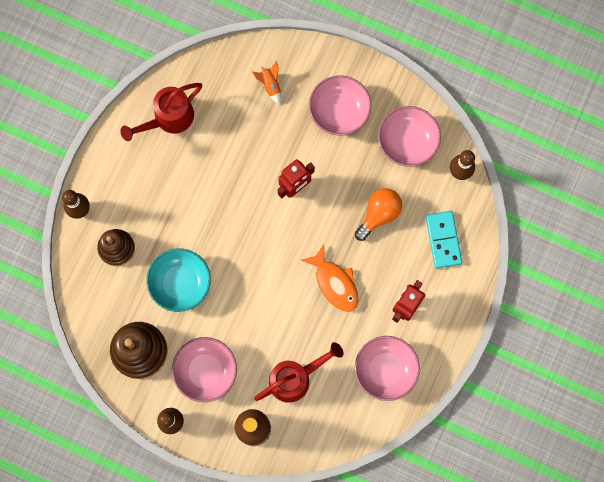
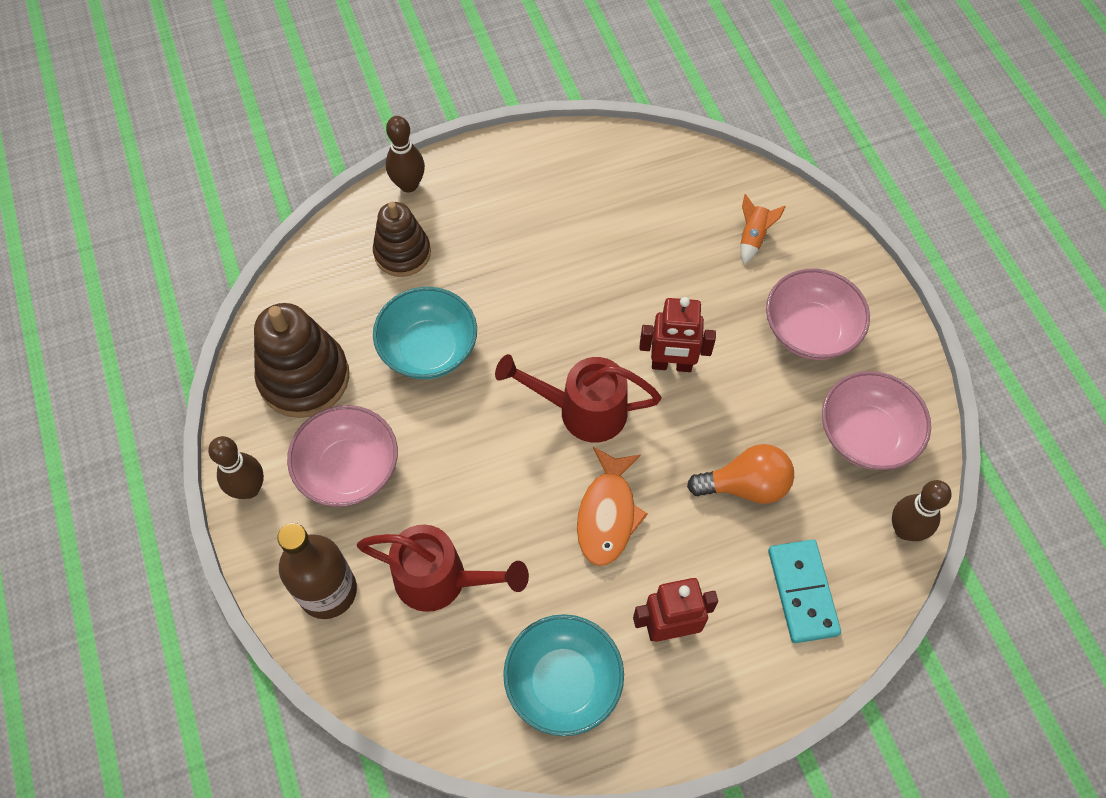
camera: 45 degrees right, 15 degrees down
red watering can [120,83,202,141] -> red watering can moved to [495,354,661,443]
pink bowl [355,336,420,401] -> turquoise bowl [503,614,624,736]
turquoise domino [426,211,462,269] -> turquoise domino turned 45 degrees counterclockwise [768,539,841,643]

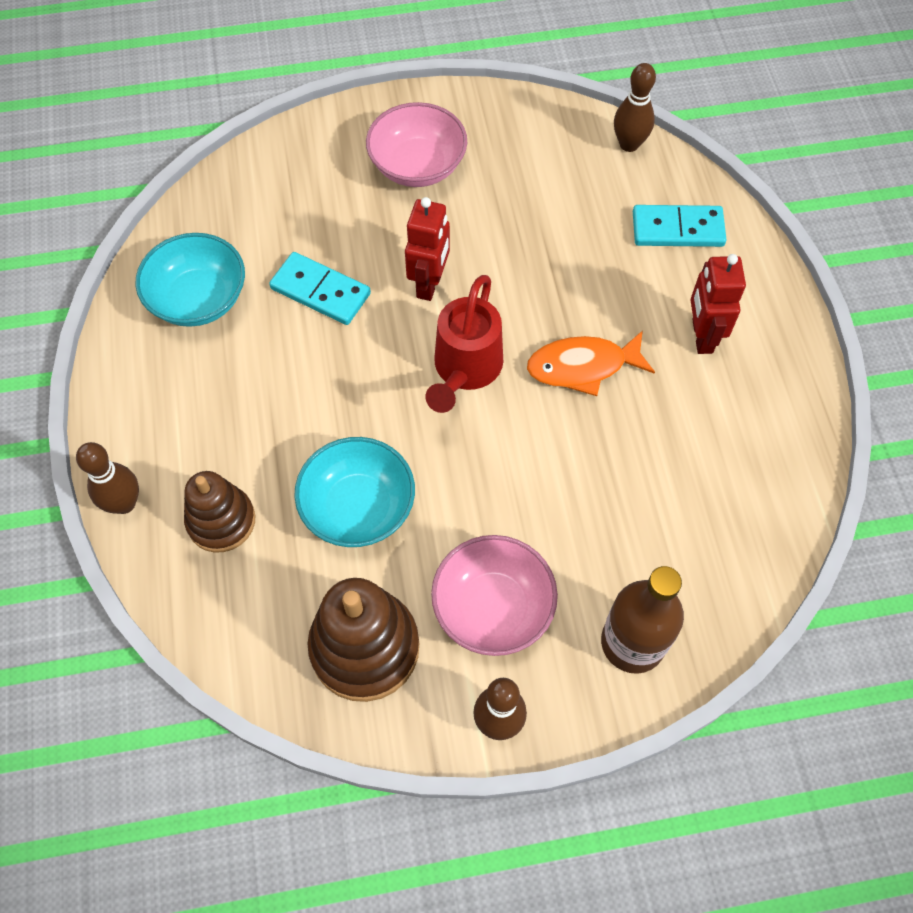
camera: 80 degrees left, 0 degrees up
red watering can [357,524,529,612] -> none
turquoise bowl [503,614,624,736] -> turquoise bowl moved to [136,233,245,327]
orange fish [577,447,648,566] -> orange fish turned 150 degrees clockwise [527,330,655,396]
orange light bulb [687,444,794,504] -> none
orange rocket [740,194,786,264] -> none
pink bowl [822,371,931,470] -> none
none -> turquoise domino [269,252,371,325]

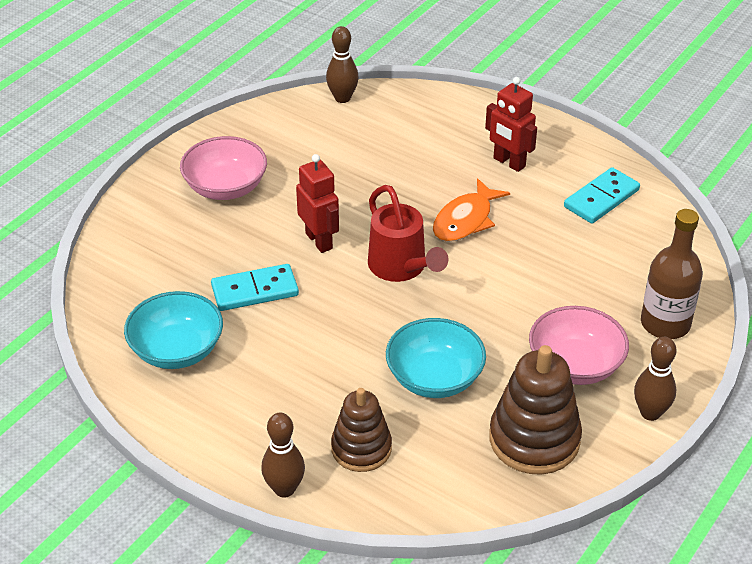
camera: 45 degrees left, 20 degrees down
turquoise domino [633,205,726,247] -> turquoise domino moved to [564,167,640,224]

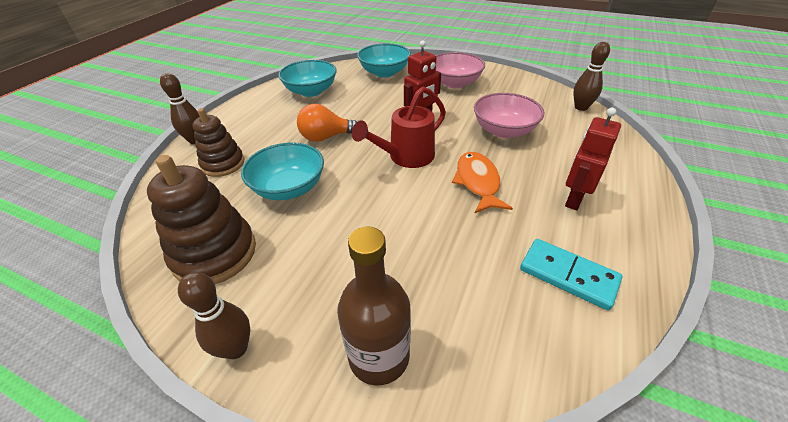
camera: 80 degrees right, 0 degrees up
turquoise domino [211,264,299,311] -> none
orange fish [433,178,510,242] -> orange fish turned 60 degrees clockwise [452,152,513,214]
pink bowl [529,306,629,385] -> pink bowl moved to [474,93,544,138]
none -> orange light bulb [297,104,358,142]
none -> turquoise bowl [357,44,411,78]

